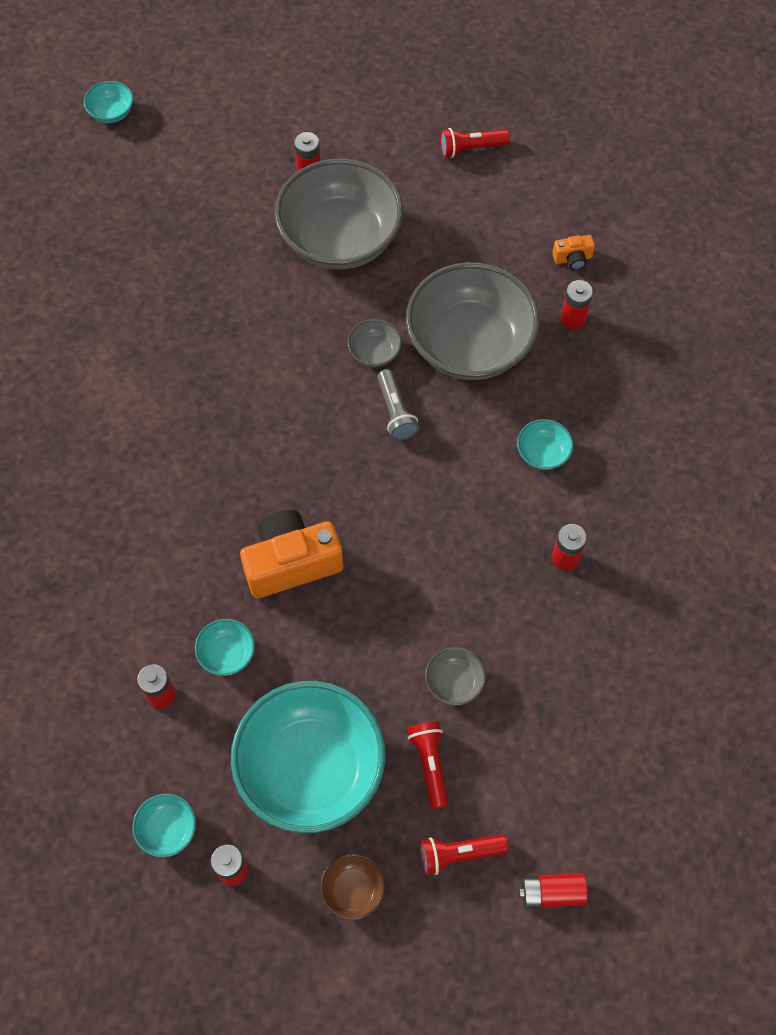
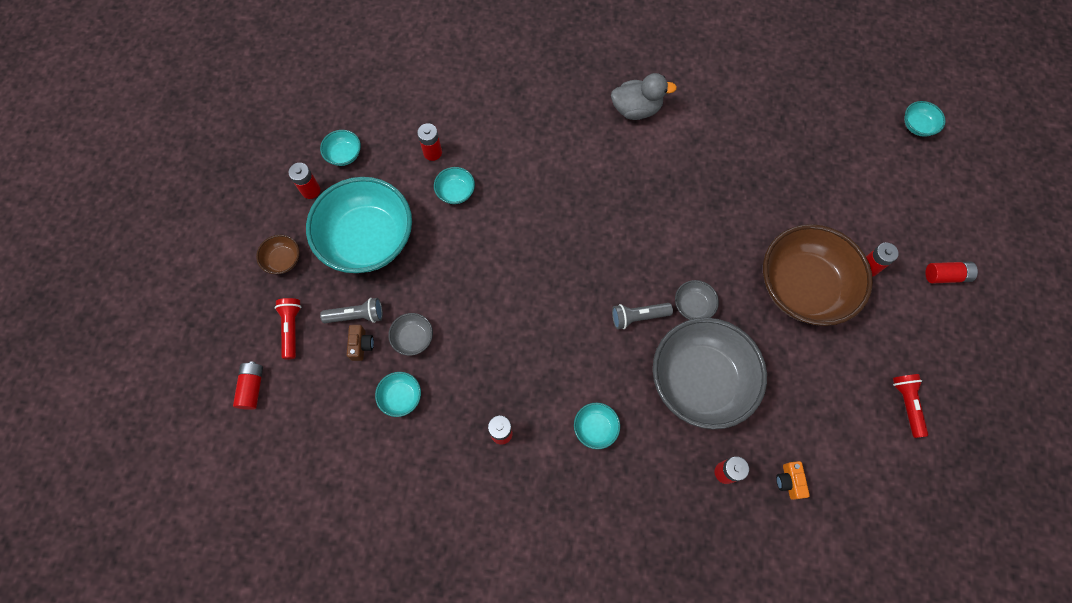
camera: 95 degrees right, 5 degrees up
orange camera [240,510,343,598] -> none
grey bowl [274,159,403,270] -> brown bowl [763,224,873,326]
red flashlight [407,721,449,809] -> grey flashlight [320,298,383,323]
none -> brown camera [347,325,374,361]
none -> turquoise bowl [375,372,421,417]
none -> grey duck [611,73,677,120]
none -> red battery [925,261,978,284]

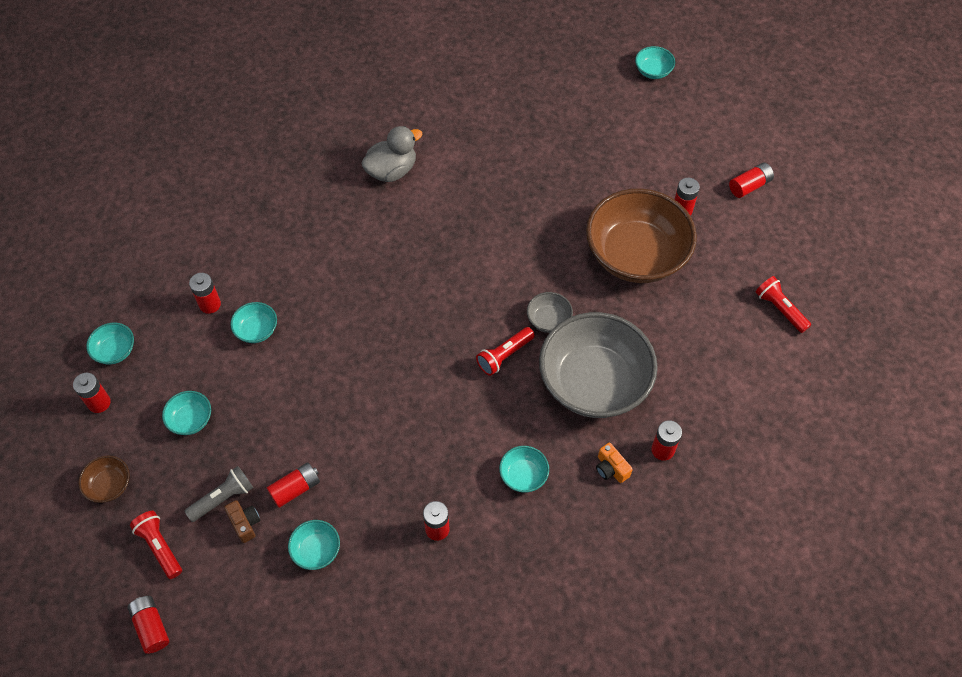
camera: 30 degrees left, 10 degrees down
turquoise bowl [306,177,412,273] -> turquoise bowl [162,391,211,435], size x0.41
grey bowl [388,313,433,356] -> red battery [267,462,320,508]
grey flashlight [612,303,673,329] -> red flashlight [476,327,535,376]
orange camera [776,461,810,500] -> orange camera moved to [596,443,633,483]

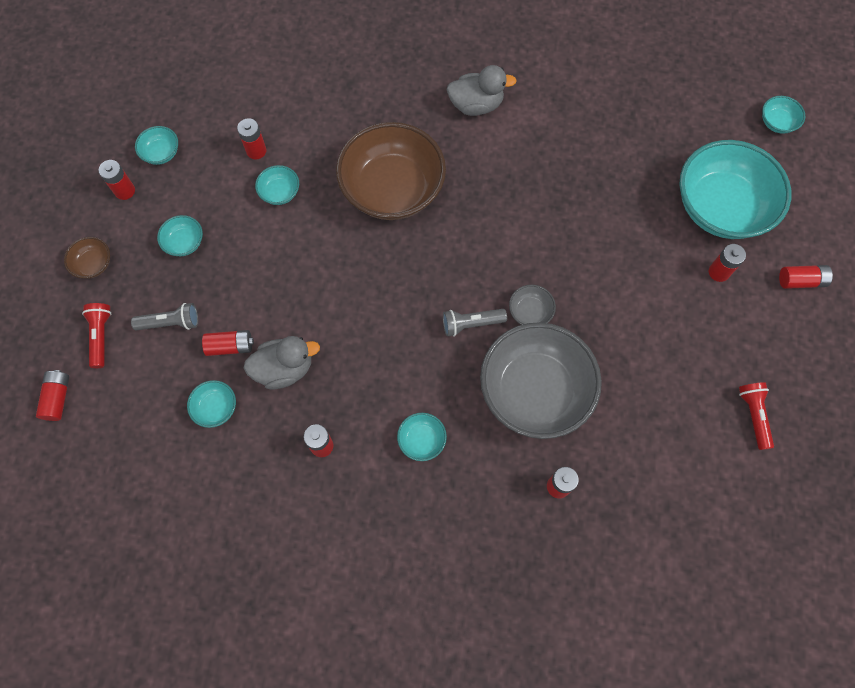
camera: 30 degrees right, 10 degrees up
brown camera [224,500,260,543] -> none
red flashlight [476,327,535,376] -> grey flashlight [443,309,507,336]
brown bowl [586,188,697,283] -> brown bowl moved to [336,122,446,220]
orange camera [596,443,633,483] -> none
none -> grey duck [244,336,320,389]
none -> turquoise bowl [679,140,792,239]

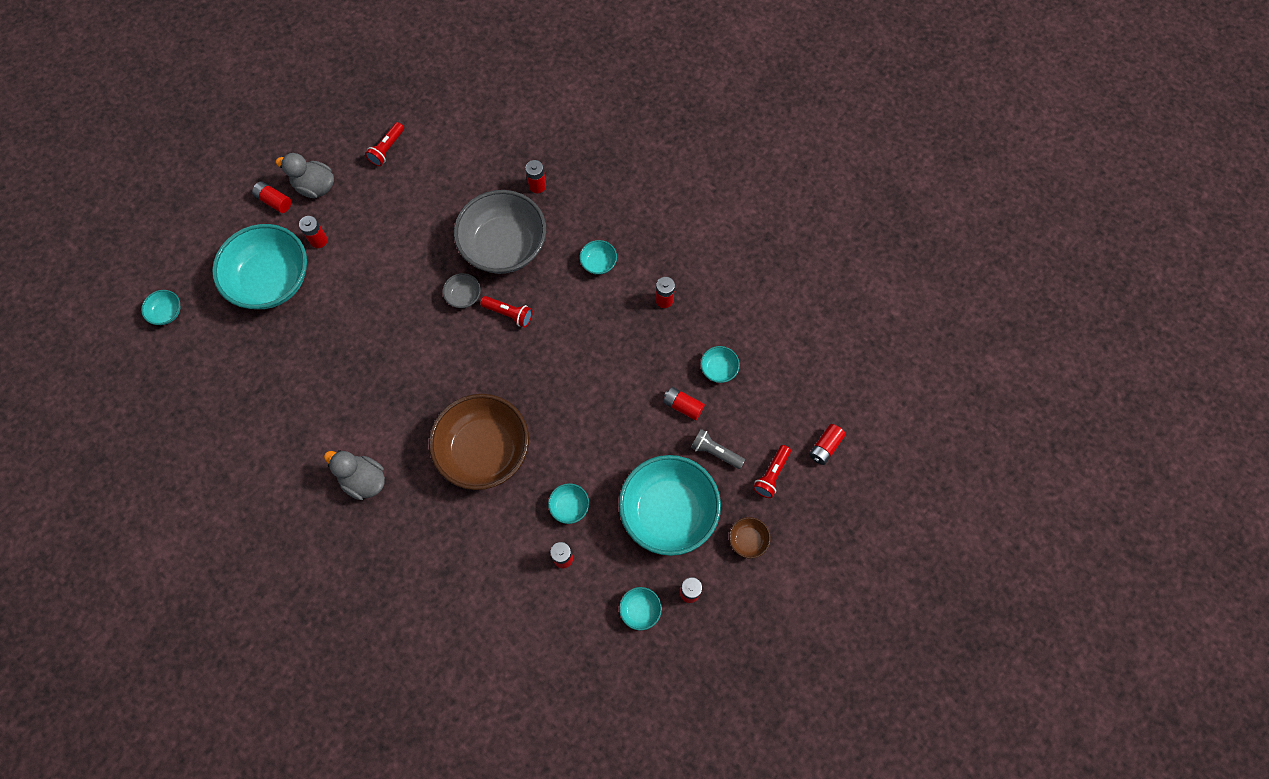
camera: 145 degrees left, 0 degrees up
turquoise bowl [157,215,203,256] -> turquoise bowl [619,455,721,556], size x2.43
grey duck [244,336,320,389] -> grey duck moved to [275,153,334,198]
grey flashlight [443,309,507,336] -> red flashlight [480,296,533,327]

